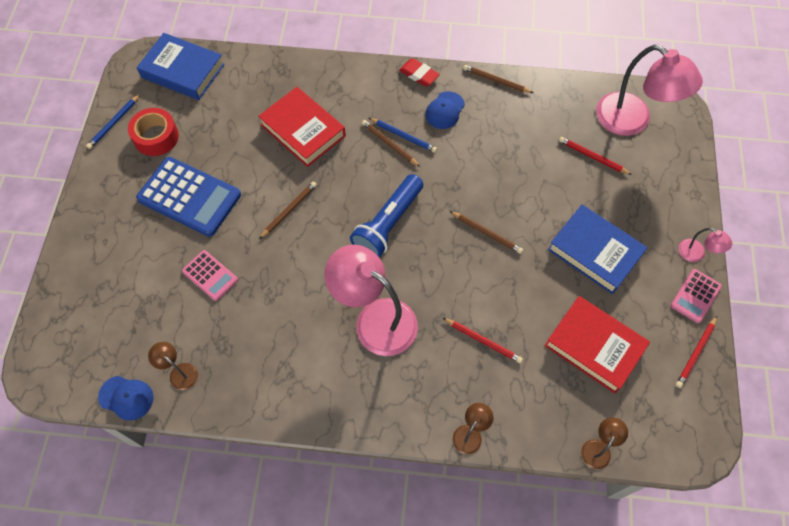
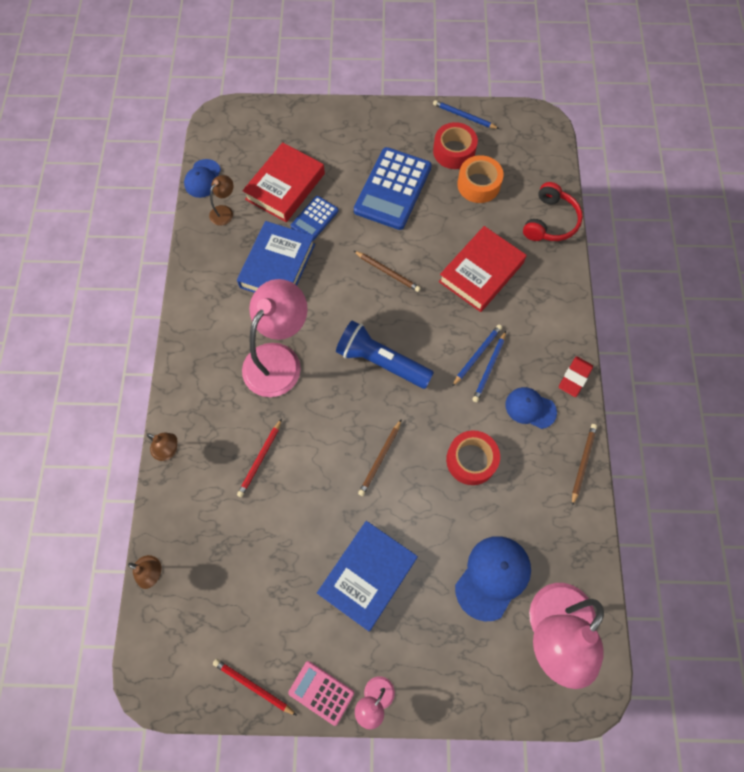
camera: 85 degrees right, 5 degrees up
blue book [137,33,225,100] -> blue book moved to [237,221,315,293]
pink calculator [182,250,238,301] -> blue calculator [291,196,339,241]
brown pencil [362,120,420,167] -> blue pencil [452,324,502,386]
red book [545,296,650,394] -> red book moved to [243,142,325,222]
red pencil [559,137,632,175] -> blue cap [455,536,531,621]
none -> red tape [446,430,500,485]
none -> orange tape [457,155,504,203]
none -> red headphones [523,182,583,241]

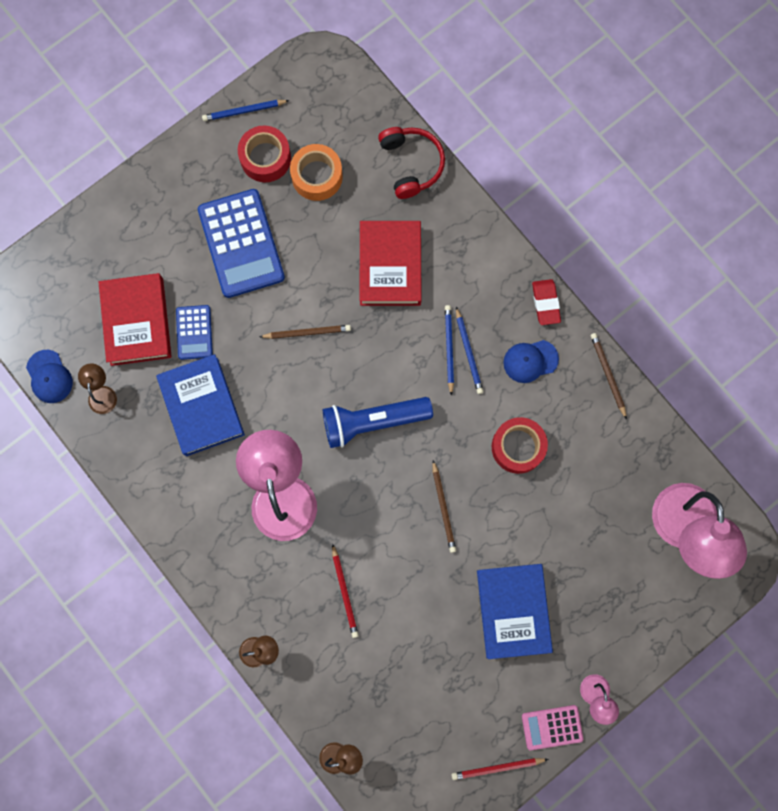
camera: 40 degrees left, 10 degrees up
blue cap [455,536,531,621] -> none

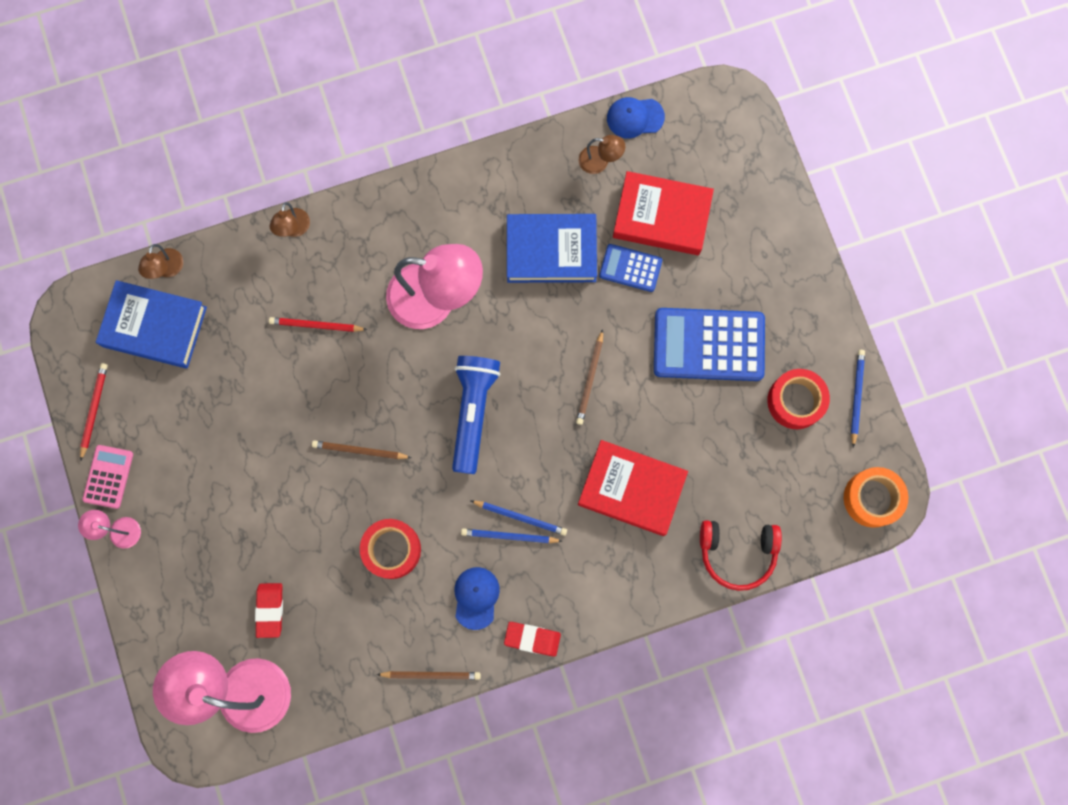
camera: 110 degrees right, 0 degrees up
orange tape [290,144,343,201] -> orange tape moved to [844,467,908,528]
blue book [477,564,553,659] -> blue book moved to [96,280,207,369]
none -> red eraser [255,583,283,638]

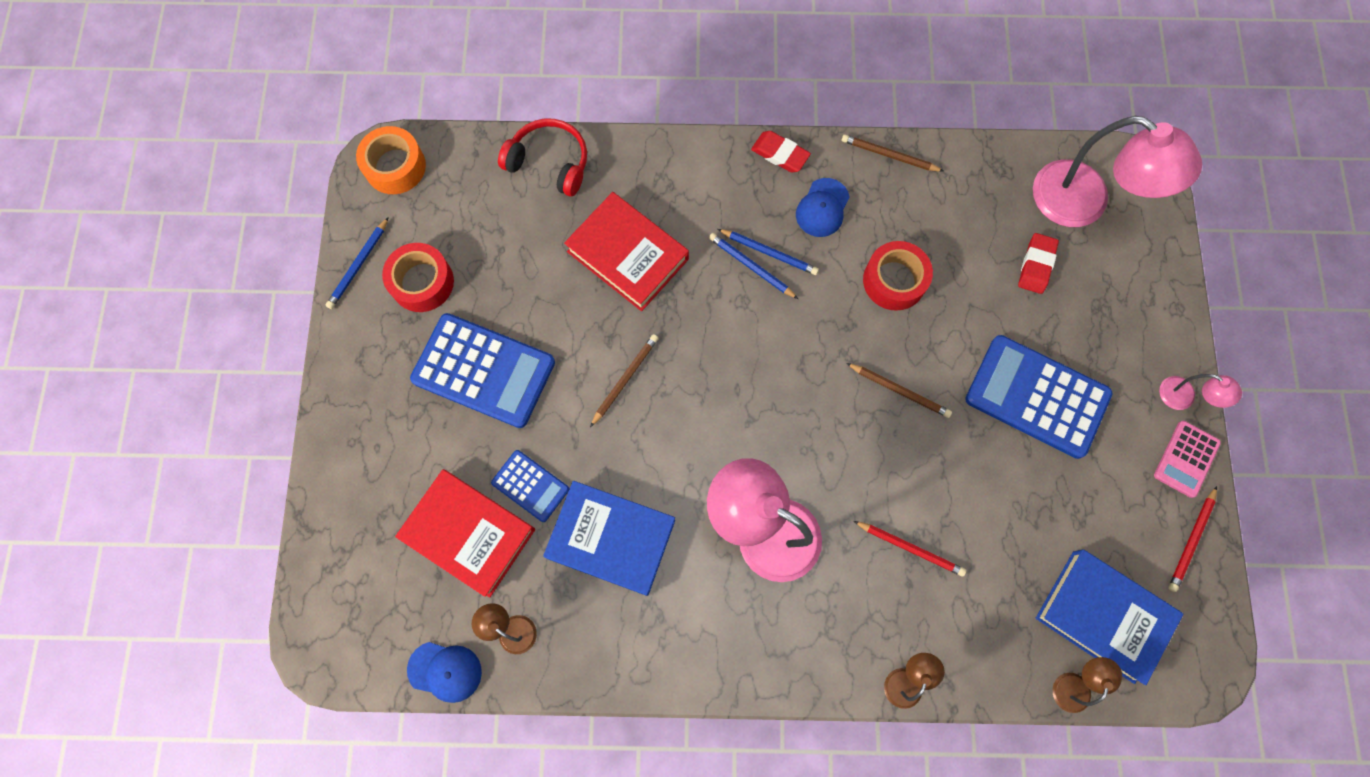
camera: 160 degrees left, 5 degrees down
blue flashlight [452,356,501,474] -> none
none -> blue calculator [965,335,1113,459]

